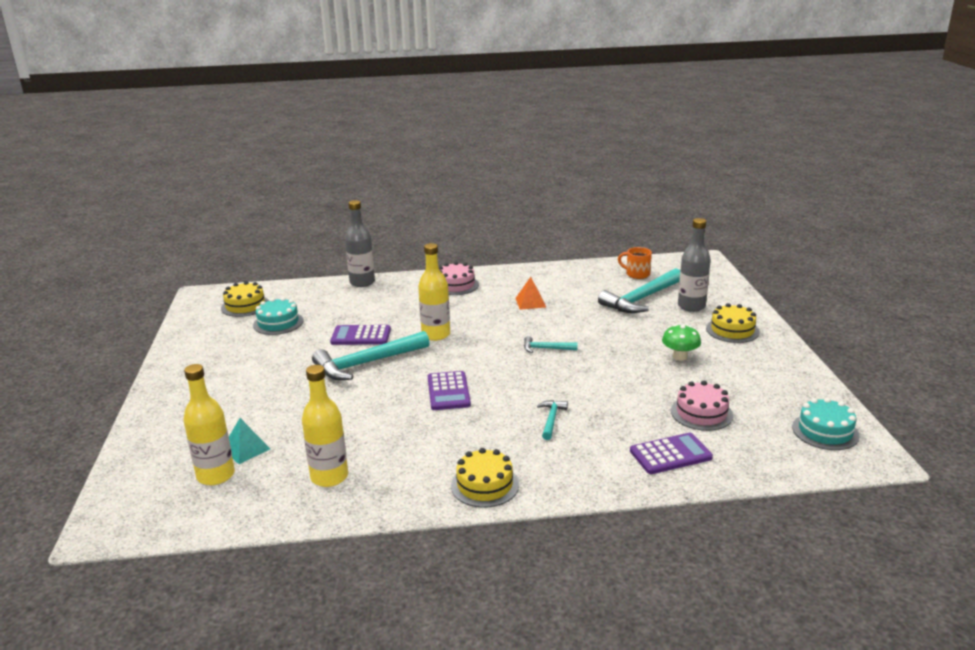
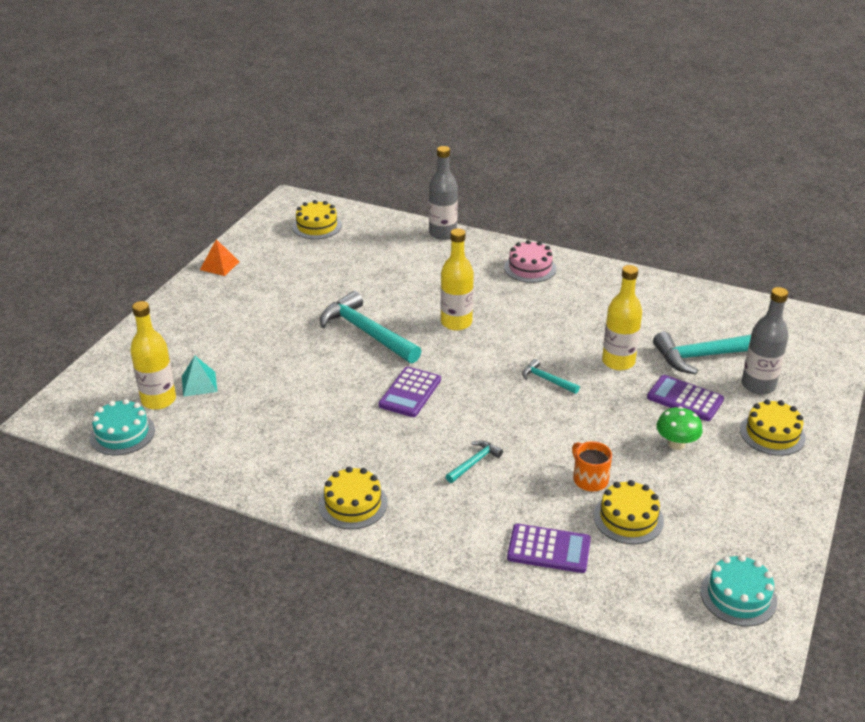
camera: 30 degrees right, 10 degrees up
turquoise cake [253,297,303,335] -> turquoise cake moved to [90,399,155,455]
yellow bottle [302,365,348,487] -> yellow bottle moved to [602,265,642,370]
turquoise hammer [312,331,430,380] -> turquoise hammer turned 45 degrees clockwise [320,291,421,363]
purple calculator [330,325,391,345] -> purple calculator moved to [647,375,724,421]
orange pyramid [516,277,546,310] -> orange pyramid moved to [200,239,240,276]
orange mug [618,247,652,279] -> orange mug moved to [572,441,612,491]
pink cake [671,381,733,431] -> yellow cake [594,480,664,544]

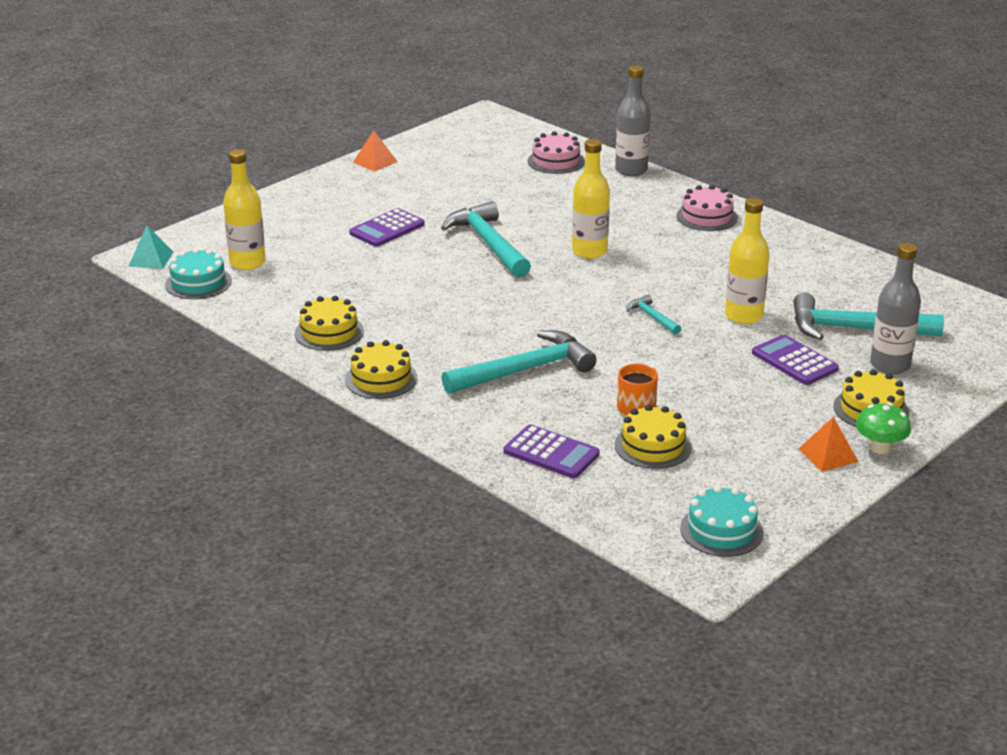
camera: 20 degrees right, 5 degrees down
turquoise pyramid [182,356,217,397] -> turquoise pyramid moved to [128,225,173,269]
yellow cake [292,200,342,239] -> yellow cake moved to [295,296,364,351]
purple calculator [379,367,441,417] -> purple calculator moved to [349,208,425,247]
turquoise hammer [446,440,503,483] -> turquoise hammer [442,330,597,394], size x2.10
green mushroom [656,406,702,450] -> green mushroom moved to [856,403,911,454]
none -> pink cake [528,131,585,174]
none -> orange pyramid [799,417,859,472]

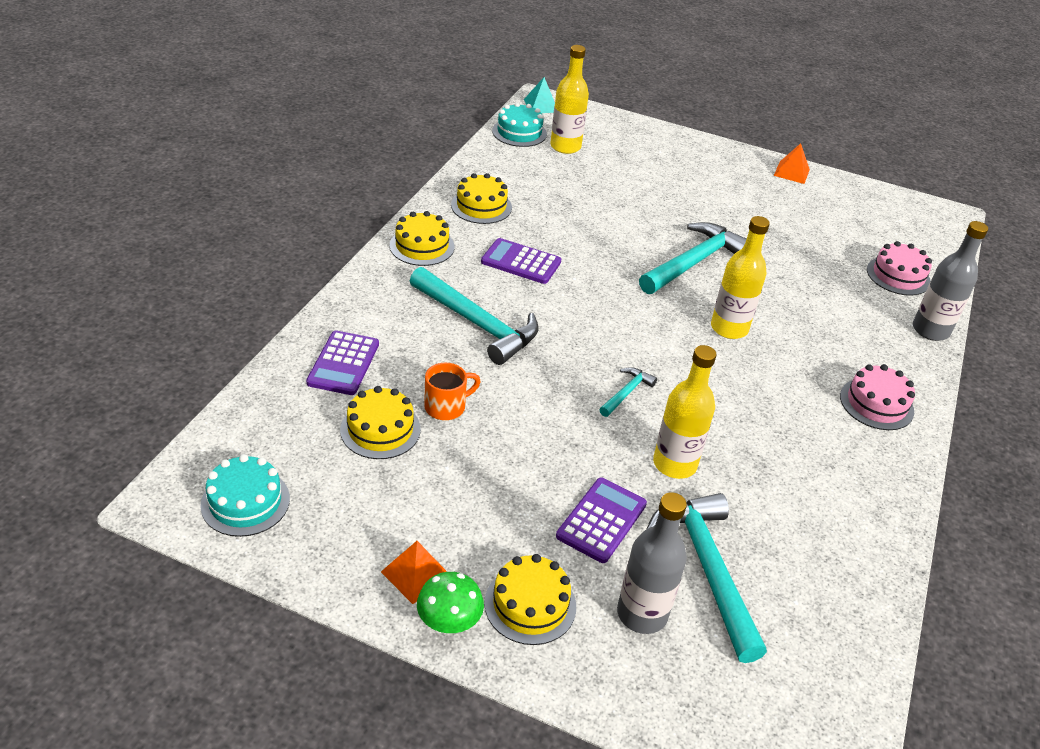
camera: 65 degrees right, 10 degrees up
purple calculator [349,208,425,247] -> purple calculator moved to [481,238,561,284]

